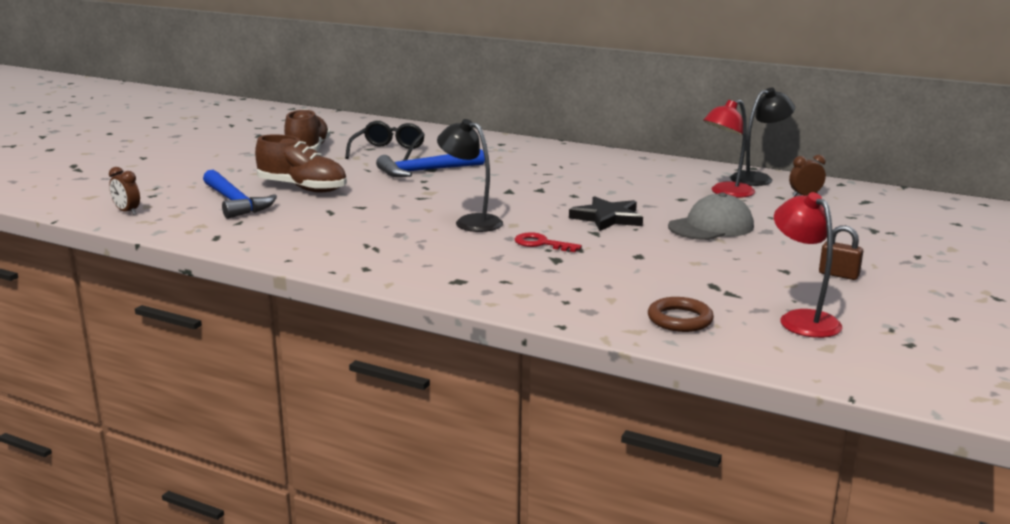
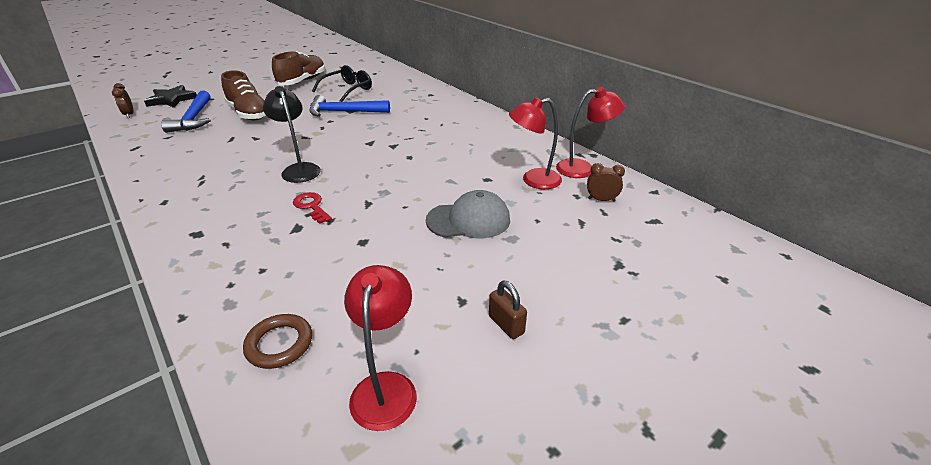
camera: 25 degrees right, 15 degrees up
black star [569,196,643,231] -> black star moved to [144,85,197,108]
black lamp [730,88,795,186] -> red lamp [556,87,625,178]

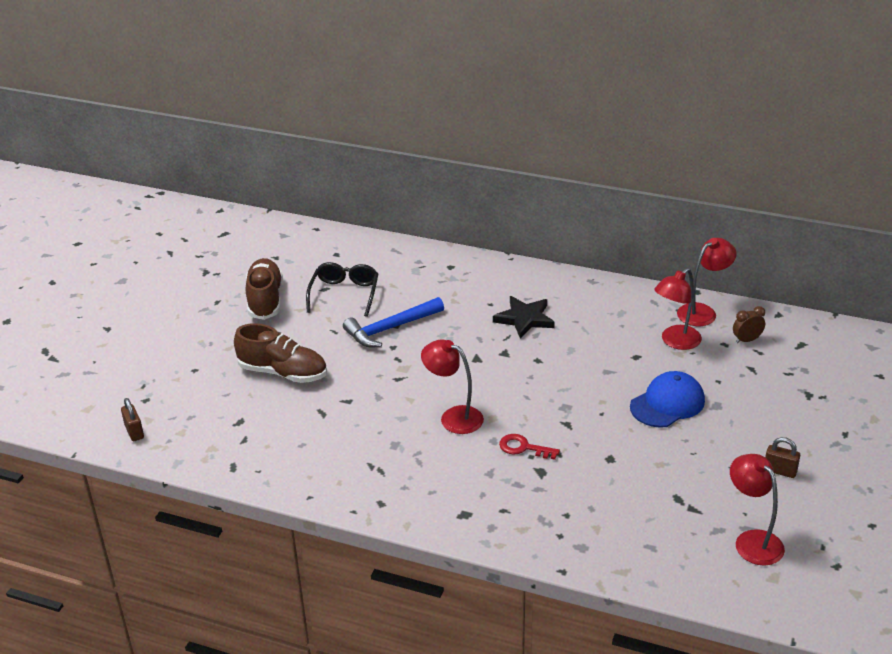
camera: 30 degrees left, 0 degrees up
brown clock [112,83,133,118] -> brown padlock [121,398,144,441]
black star [144,85,197,108] -> black star moved to [493,296,555,339]
blue hammer [161,90,211,133] -> none
brown ring [243,314,312,369] -> none
black lamp [263,86,321,183] -> red lamp [421,339,484,434]
grey cap [426,190,510,238] -> blue cap [630,371,705,428]

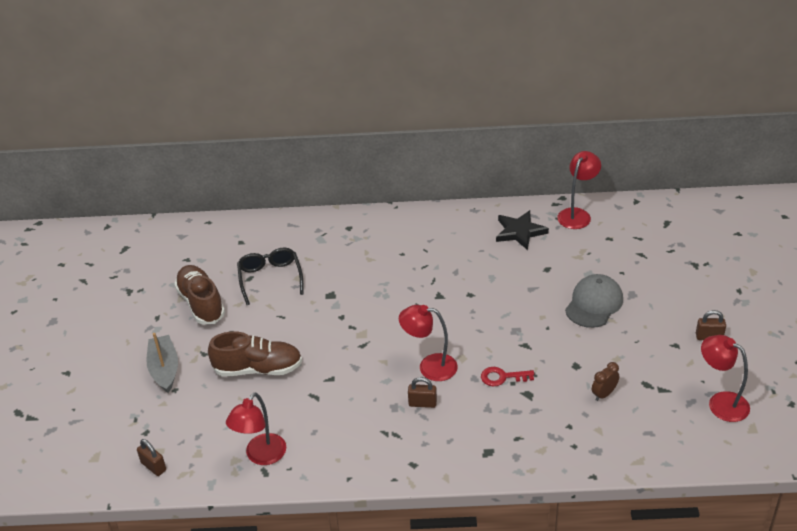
camera: 20 degrees left, 5 degrees up
blue hammer [343,297,444,347] -> none
black star [493,296,555,339] -> black star moved to [496,210,549,250]
blue cap [630,371,705,428] -> grey cap [565,274,623,328]
red lamp [654,268,702,350] -> red lamp moved to [226,392,286,465]
brown clock [733,306,765,344] -> brown clock moved to [592,362,619,401]
none -> grey boat [146,333,178,393]
none -> brown padlock [408,377,437,408]

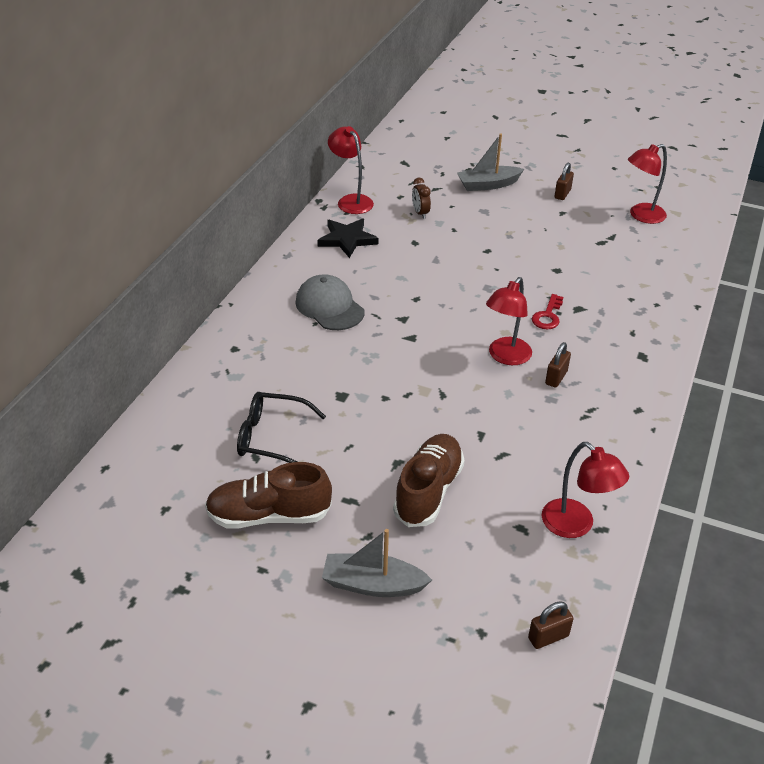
camera: 70 degrees left, 0 degrees up
grey cap [565,274,623,328] -> grey cap moved to [295,274,364,330]
brown clock [592,362,619,401] -> brown clock moved to [412,178,431,219]
none -> grey boat [457,134,524,191]

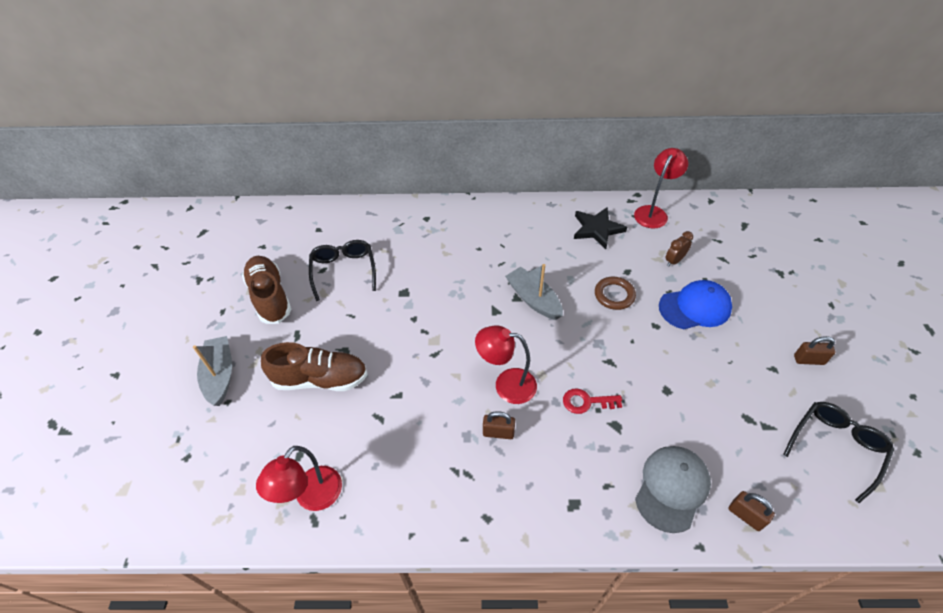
camera: 70 degrees right, 10 degrees up
grey cap [295,274,364,330] -> grey cap moved to [635,446,711,533]
grey boat [457,134,524,191] -> grey boat moved to [505,264,563,320]
brown padlock [528,601,574,649] -> brown padlock moved to [729,491,775,531]
red lamp [628,144,667,224] -> black glasses [783,402,894,503]
none -> brown ring [595,277,636,310]
none -> blue cap [659,280,732,329]

